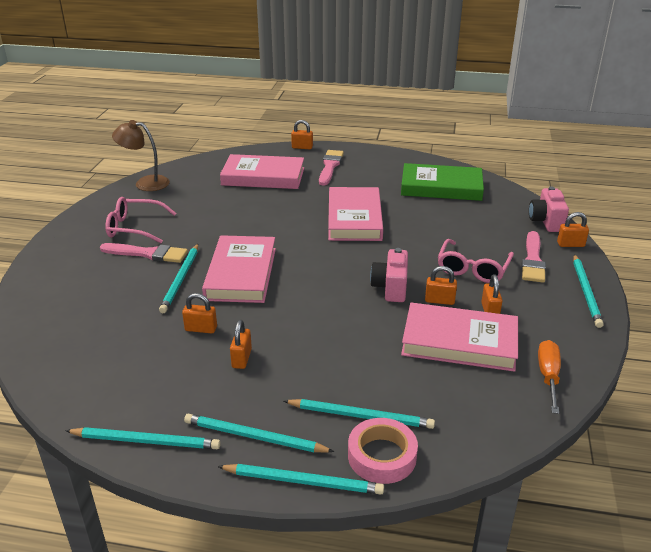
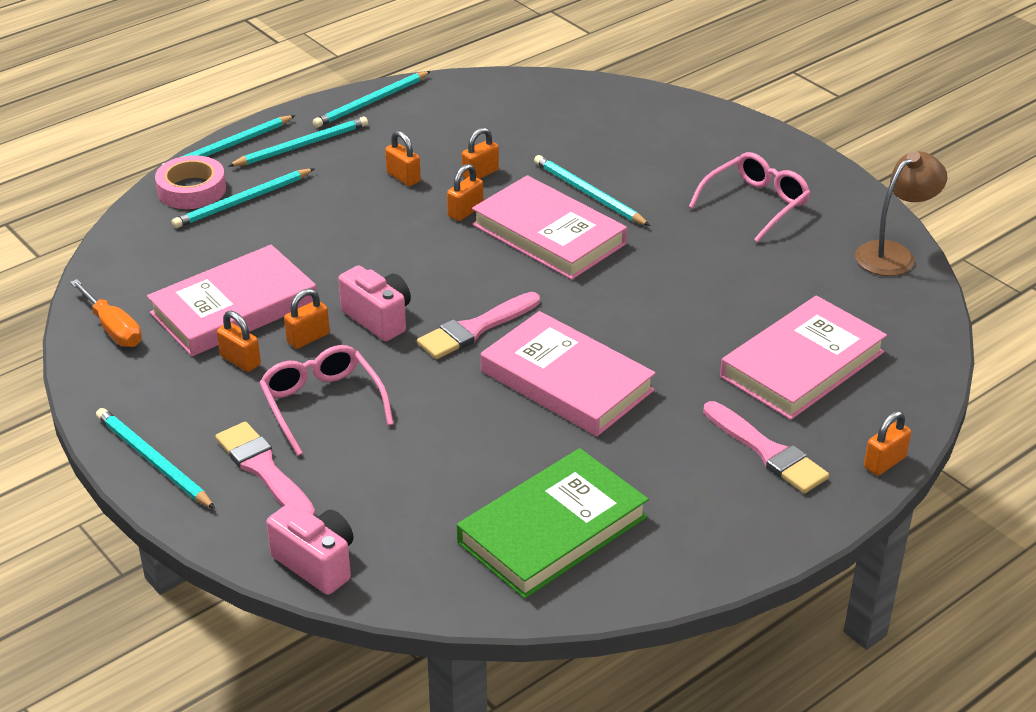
camera: 130 degrees right, 5 degrees up
pink brush [100,243,188,263] -> pink brush moved to [417,292,540,359]
orange padlock [557,212,589,247] -> orange padlock moved to [447,164,483,221]

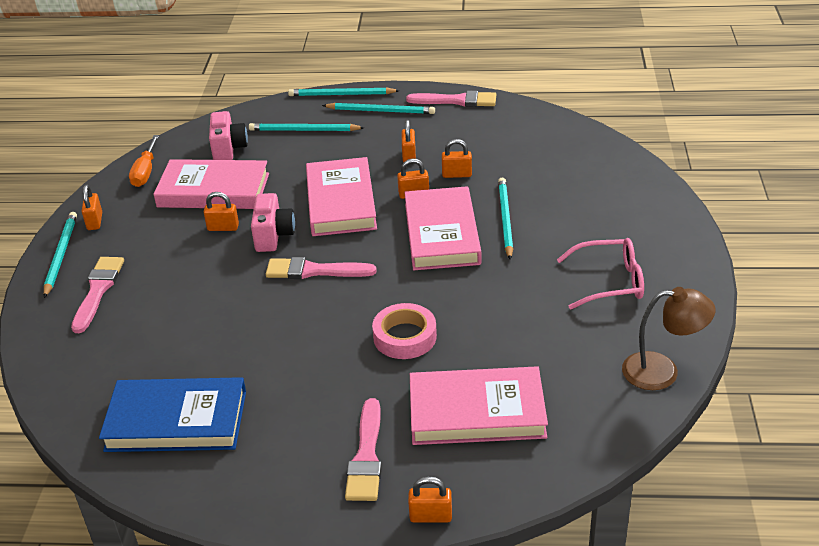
camera: 45 degrees right, 0 degrees up
pink tape [155,155,226,209] -> pink tape moved to [372,303,437,359]
orange padlock [217,311,261,372] -> orange padlock moved to [82,185,102,230]
pink glasses [259,345,394,456] -> none
pink camera [266,503,353,595] -> pink camera moved to [209,111,248,160]
turquoise pencil [313,71,431,128] -> pink brush [406,91,496,107]
green book [457,448,649,599] -> blue book [99,377,246,452]
pink book [481,311,656,436] -> pink book moved to [306,157,377,236]

